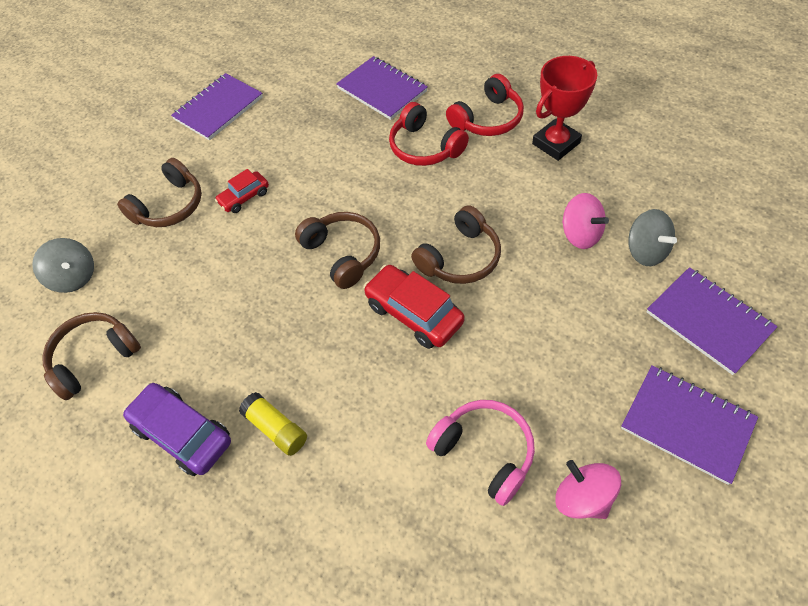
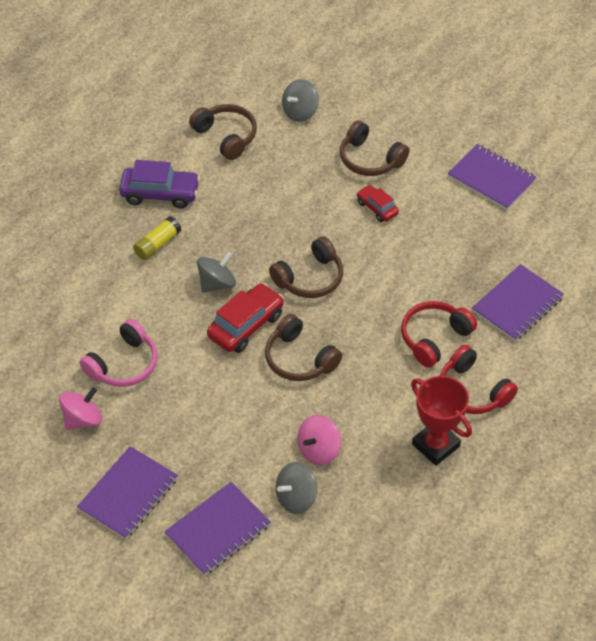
camera: 85 degrees right, 5 degrees down
purple car [123,383,231,476] -> purple car turned 60 degrees clockwise [119,160,200,208]
none -> grey spinning top [197,252,236,293]

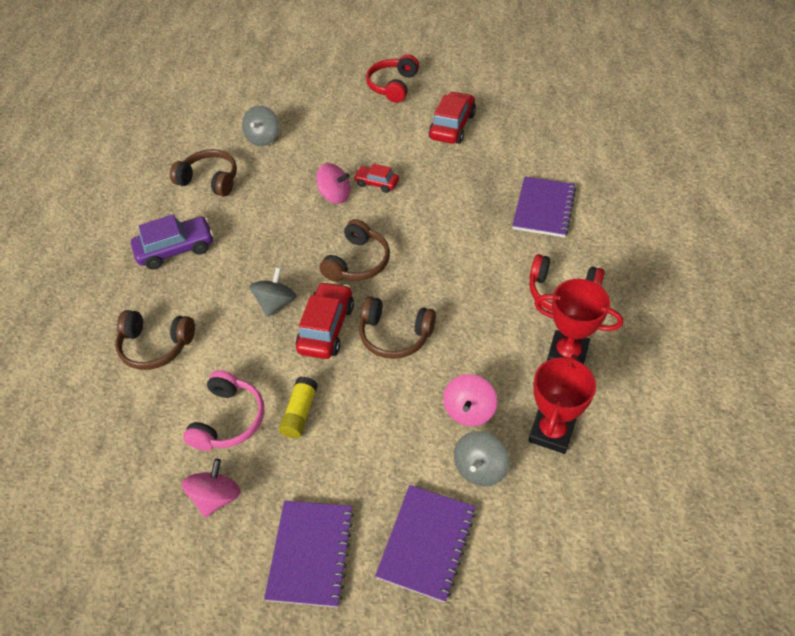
camera: 25 degrees left, 0 degrees up
yellow glue stick [133,216,181,260] -> yellow glue stick moved to [279,376,318,438]
brown headphones [340,120,409,176] -> brown headphones moved to [116,310,195,370]
red headphones [401,301,477,368] -> red headphones moved to [366,54,419,103]
purple notebook [447,144,537,210] -> red car [429,91,476,144]
none -> pink spinning top [316,163,351,204]
none -> red trophy [528,354,596,454]

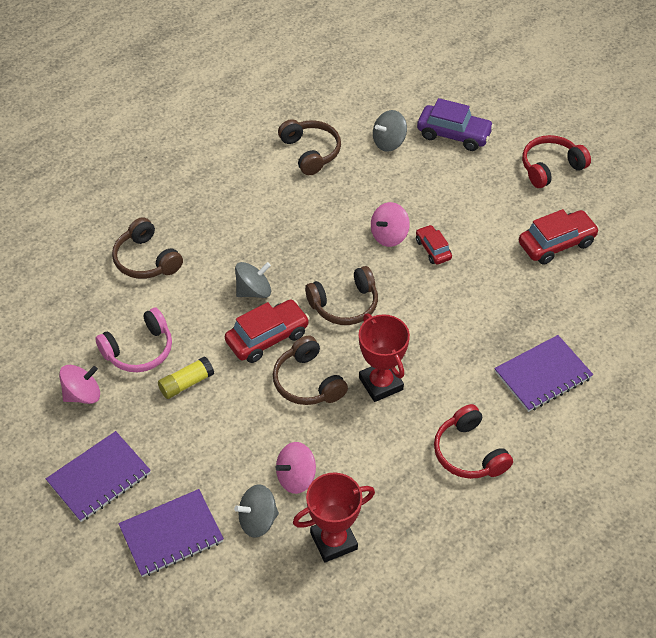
camera: 40 degrees right, 0 degrees up
purple car [131,214,214,270] -> purple car moved to [417,98,494,151]
pink spinning top [316,163,351,204] -> pink spinning top turned 75 degrees clockwise [371,202,410,247]
red trophy [534,279,623,364] -> red trophy moved to [359,314,410,402]

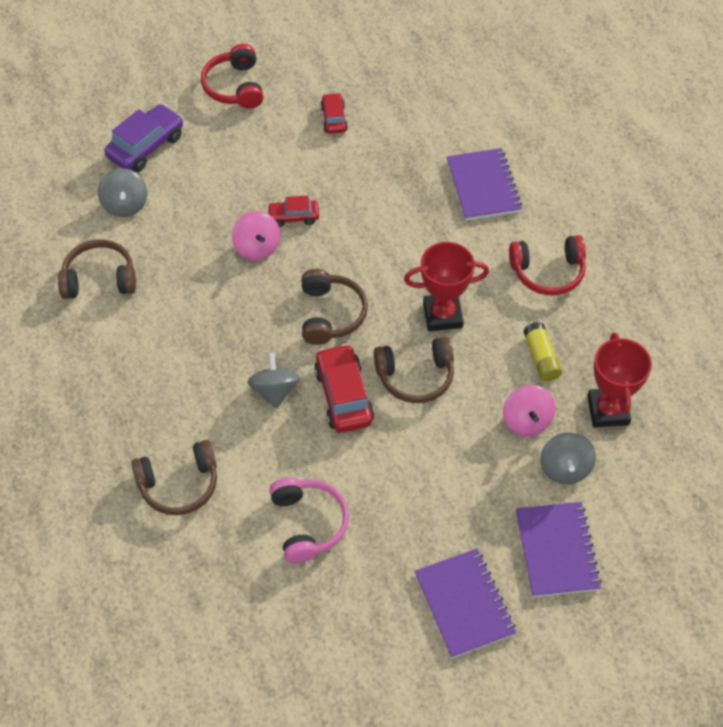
camera: 70 degrees left, 5 degrees up
pink spinning top [59,365,100,404] -> none
yellow glue stick [158,356,214,399] -> yellow glue stick moved to [523,322,562,381]
red car [519,209,599,265] -> red car [320,93,348,134], size x0.59

